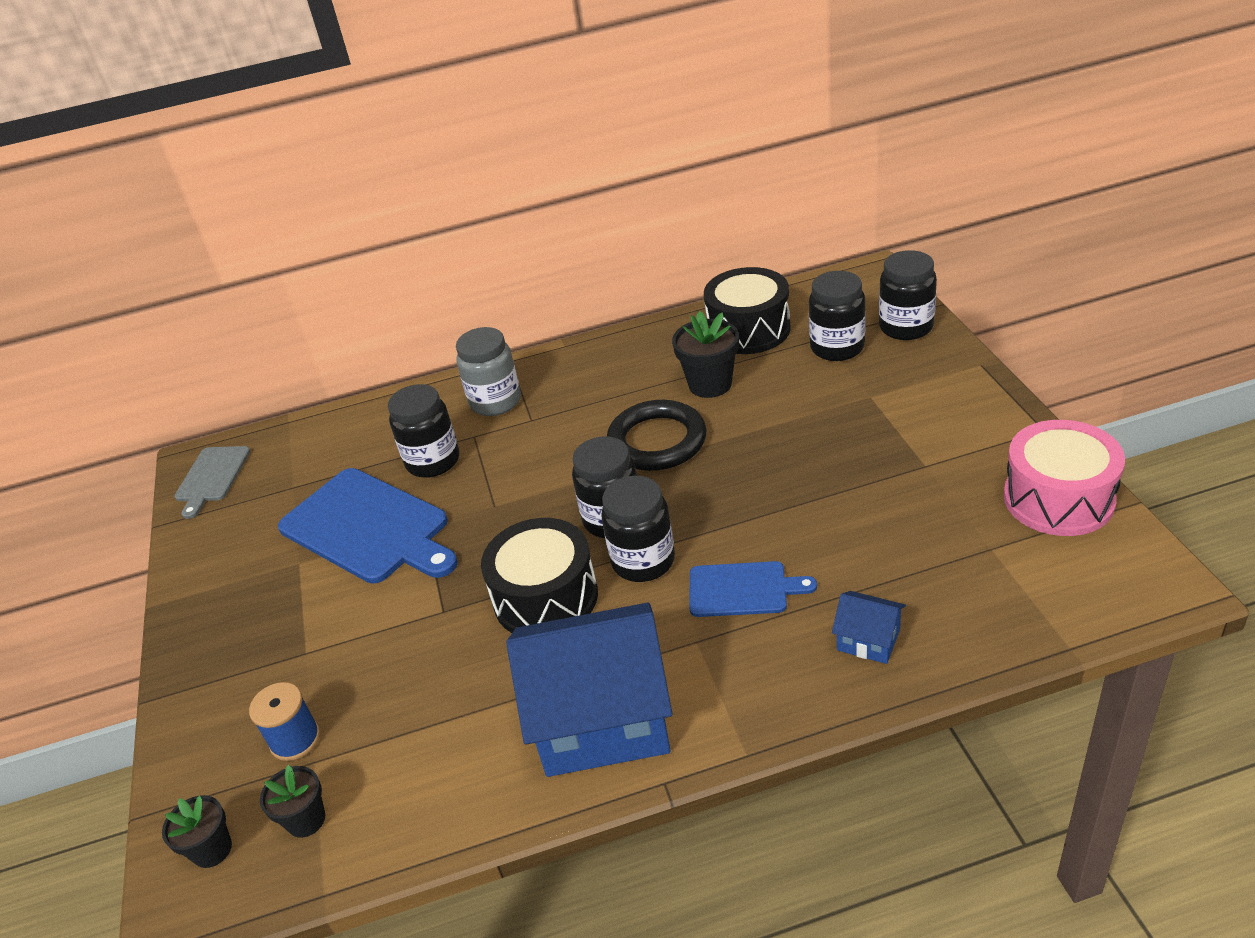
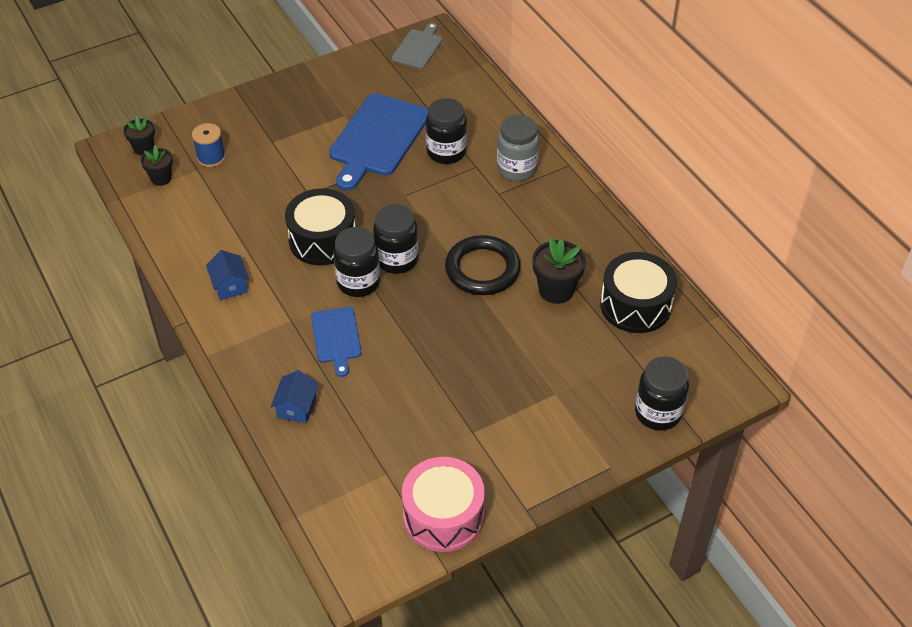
camera: 70 degrees right, 10 degrees up
grey cutting board [175,446,250,519] -> grey cutting board turned 120 degrees clockwise [391,23,442,69]
blue house [506,602,672,777] -> blue house [206,250,249,300], size x0.43
black jar [809,271,866,361] -> none

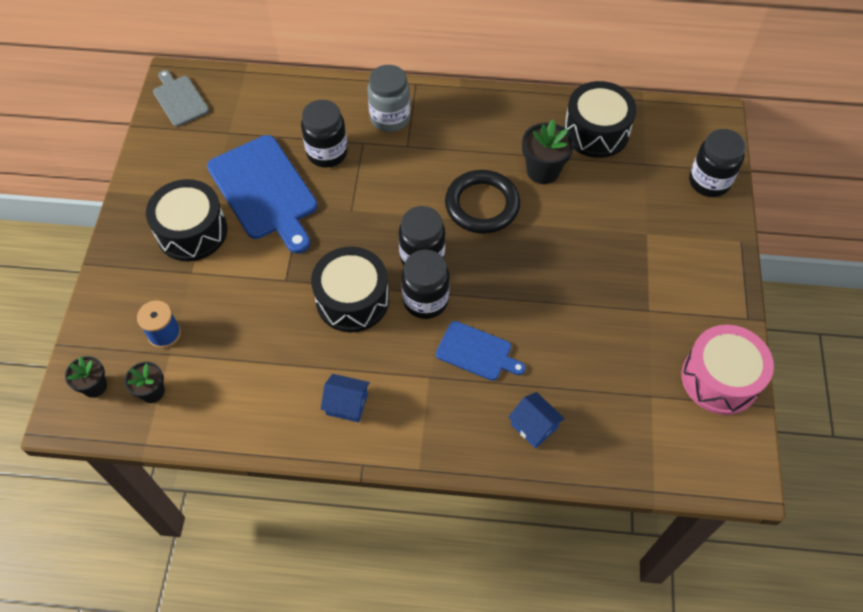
camera: 55 degrees left, 10 degrees up
none -> black drum [146,179,227,261]

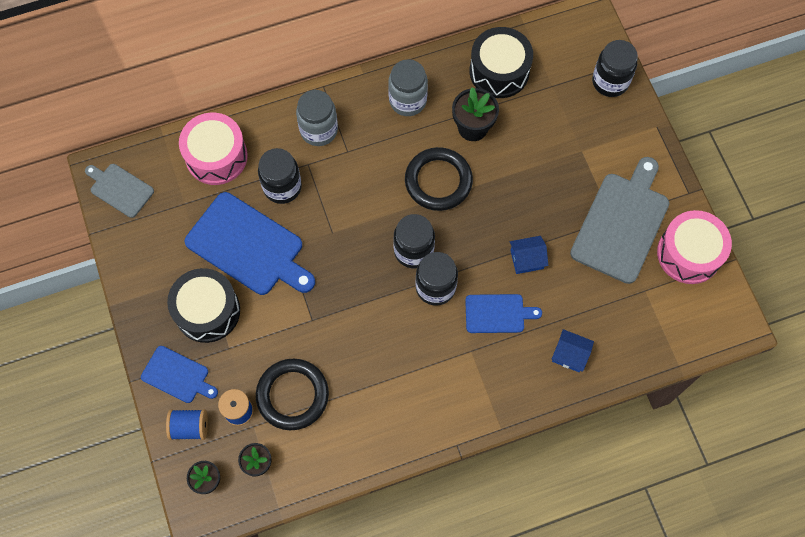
camera: 25 degrees left, 10 degrees up
black drum [311,247,389,332] -> none
blue house [321,374,370,422] -> blue house moved to [510,236,548,274]
none -> blue cutting board [141,346,218,403]
none -> blue spool [166,409,208,440]
none -> pink drum [179,113,248,185]
none -> black ring [256,359,329,430]
none -> grey jar [388,59,428,116]
none -> grey cutting board [570,157,669,284]

